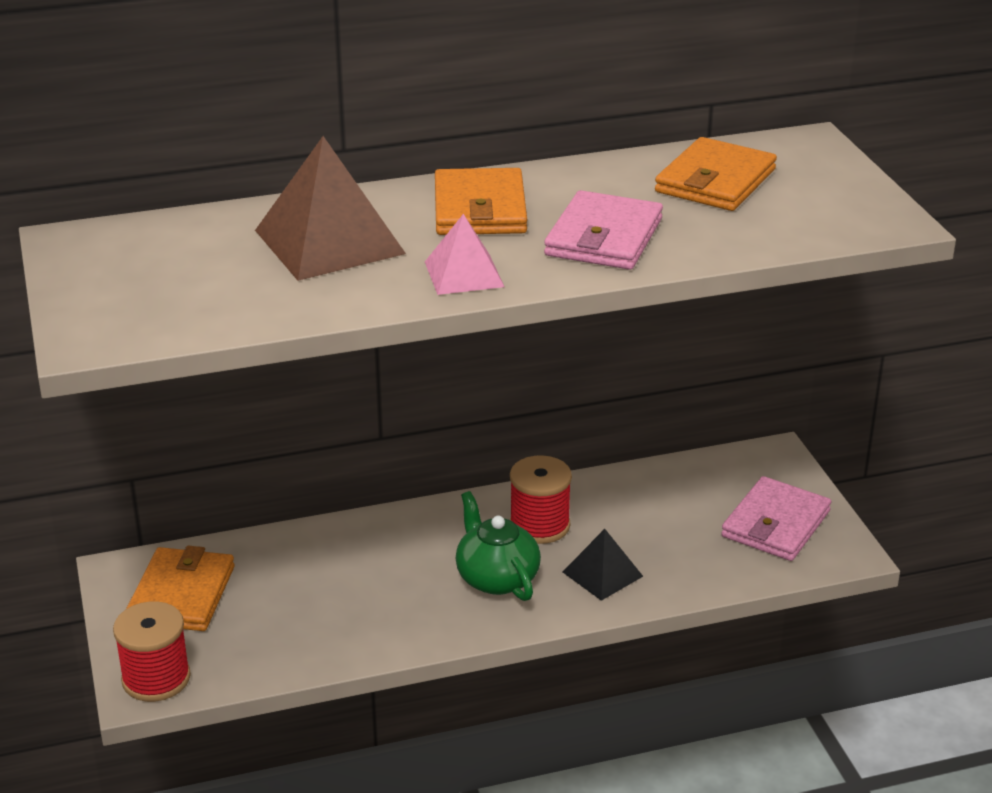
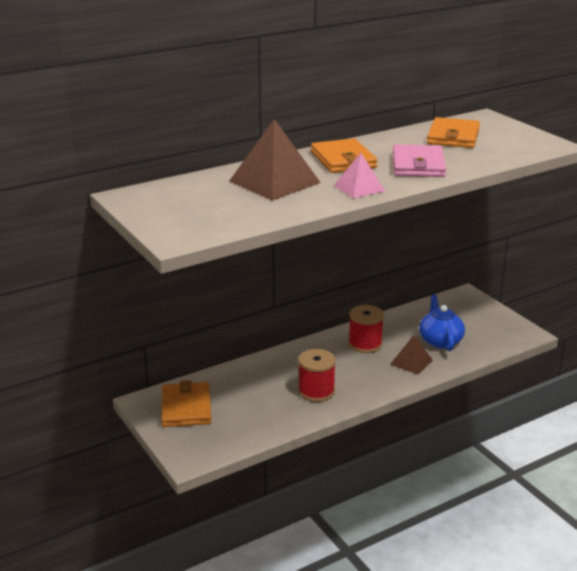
camera: 15 degrees left, 5 degrees down
red spool [113,601,191,702] -> red spool moved to [298,349,336,402]
green teapot [456,491,541,601] -> none
black pyramid [563,529,643,601] -> brown pyramid [390,335,433,375]
pink wallet [721,476,831,561] -> none
none -> blue teapot [419,294,465,351]

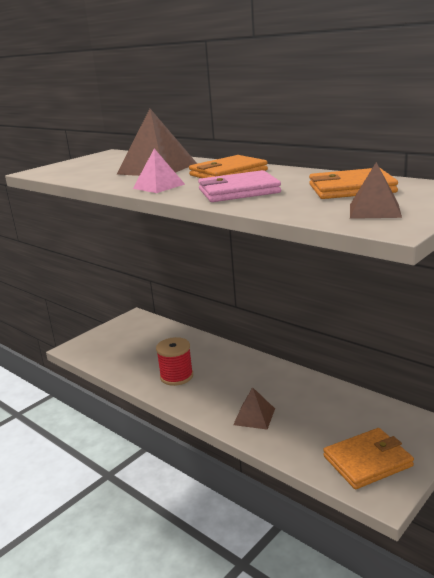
camera: 75 degrees right, 5 degrees down
orange wallet [161,380,211,427] -> orange wallet moved to [323,428,414,489]
red spool [348,305,384,353] -> none
blue teapot [419,294,465,351] -> none
none -> brown pyramid [350,162,402,219]

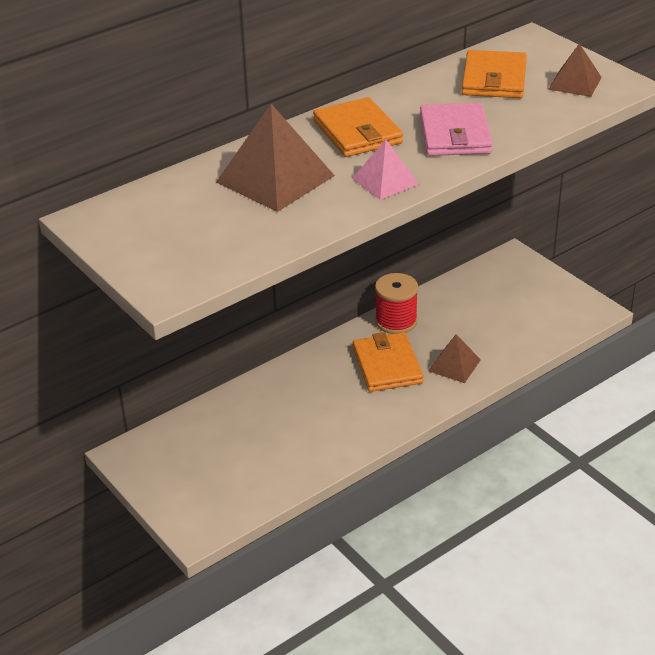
camera: 80 degrees left, 15 degrees up
red spool [156,337,193,386] -> red spool moved to [375,273,418,334]
orange wallet [323,428,414,489] -> orange wallet moved to [353,332,424,392]

